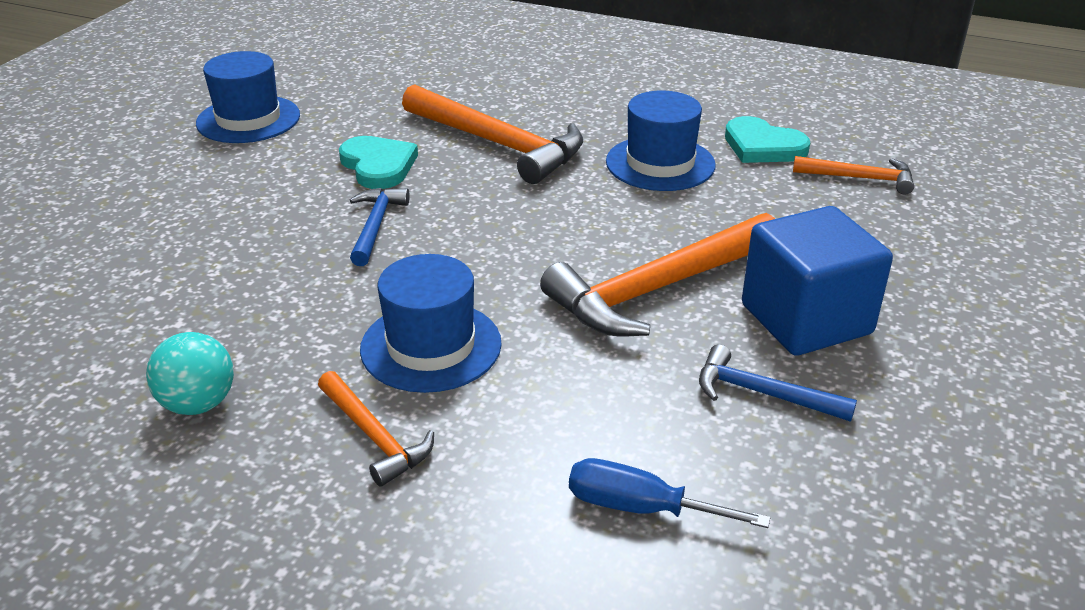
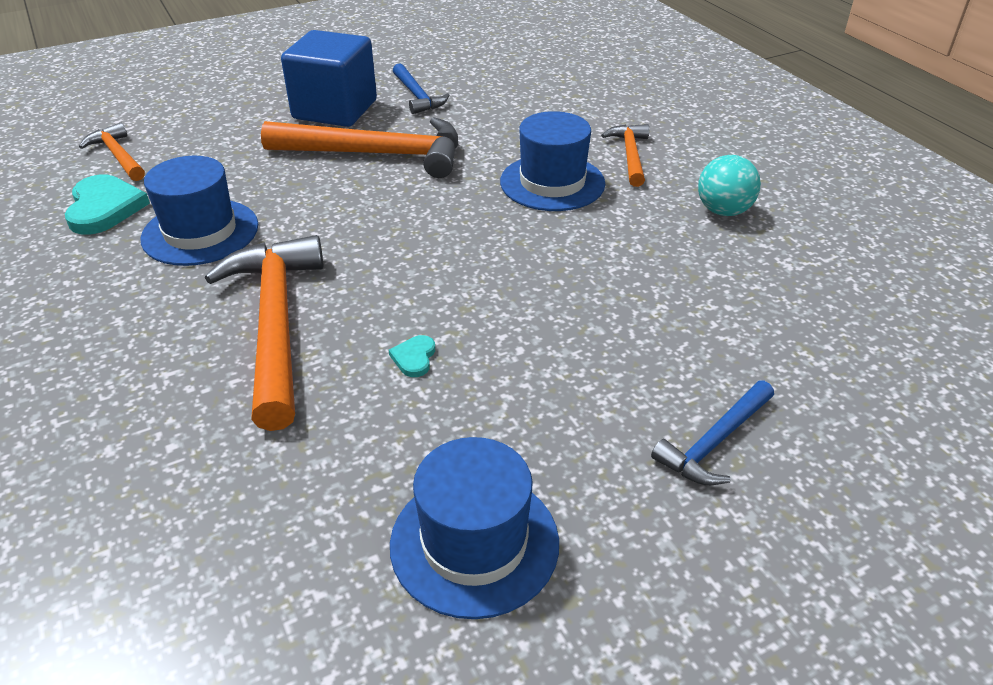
camera: 140 degrees left, 5 degrees up
turquoise heart [339,136,418,189] -> turquoise heart [389,335,435,377], size x0.48
blue hammer [350,188,410,266] -> blue hammer moved to [651,380,774,485]
blue screwdriver [569,458,770,528] -> none

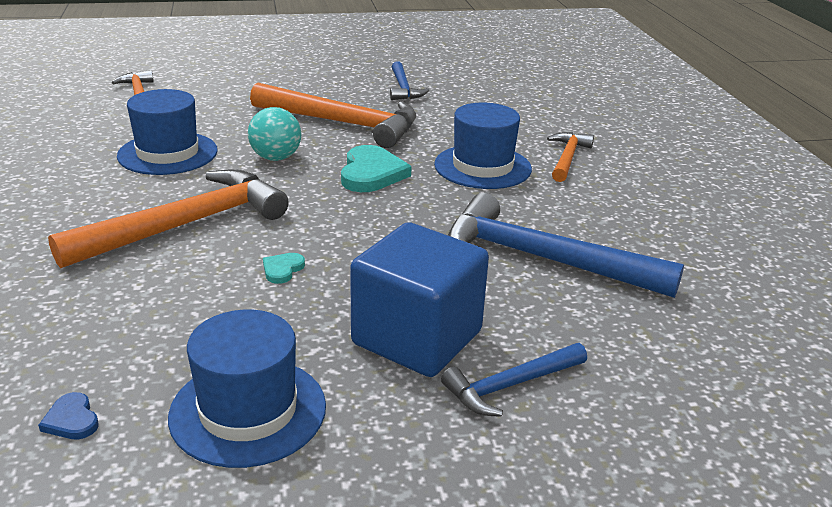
camera: 15 degrees right, 10 degrees down
turquoise heart [65,174,150,235] -> turquoise heart moved to [341,145,412,192]
orange hammer [205,235,323,431] -> orange hammer turned 45 degrees clockwise [48,169,289,268]
blue cube [281,30,377,127] -> blue cube moved to [350,222,489,377]
turquoise ball [698,155,761,216] -> turquoise ball moved to [248,107,301,161]
none -> blue heart [38,392,99,439]
none -> blue hammer [448,193,684,298]

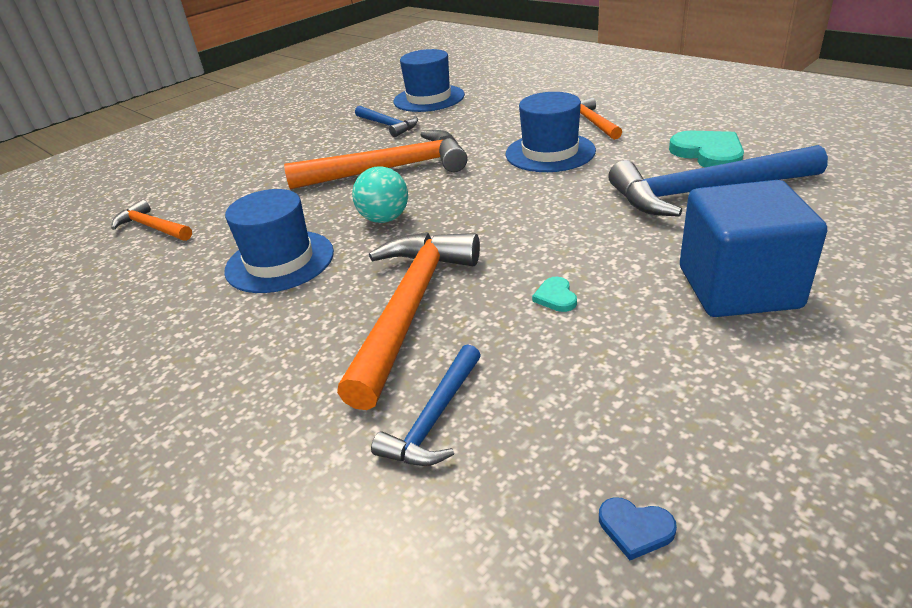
camera: 30 degrees left, 5 degrees up
blue hat [168,310,326,468] -> blue hat moved to [393,49,465,112]
turquoise heart [341,145,412,192] -> turquoise heart moved to [669,131,744,168]
blue hammer [441,343,587,417] -> blue hammer moved to [371,344,481,466]

